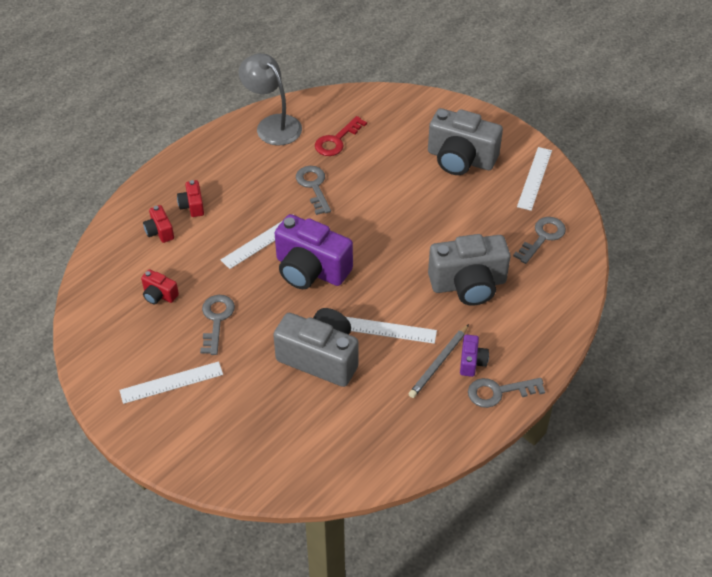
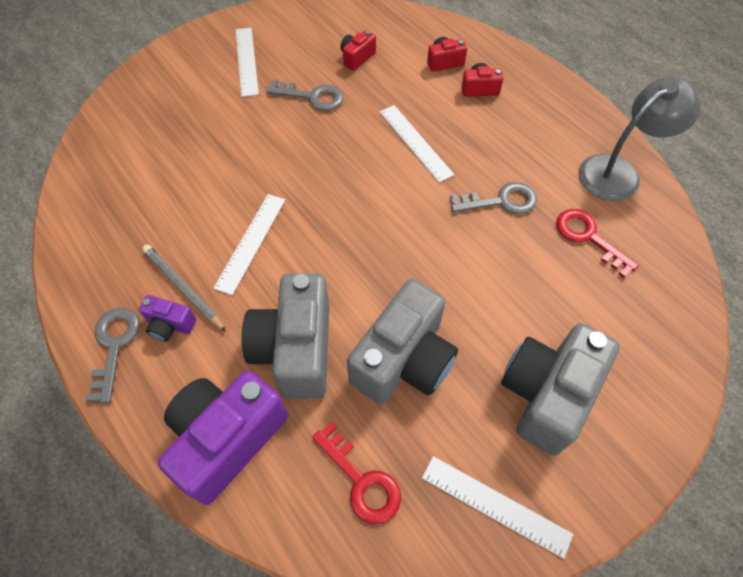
camera: 100 degrees right, 10 degrees up
grey camera [273,308,359,387] -> grey camera moved to [347,279,458,404]
purple camera [275,214,353,289] -> purple camera moved to [158,371,288,505]
grey key [513,217,566,264] -> red key [312,422,401,524]

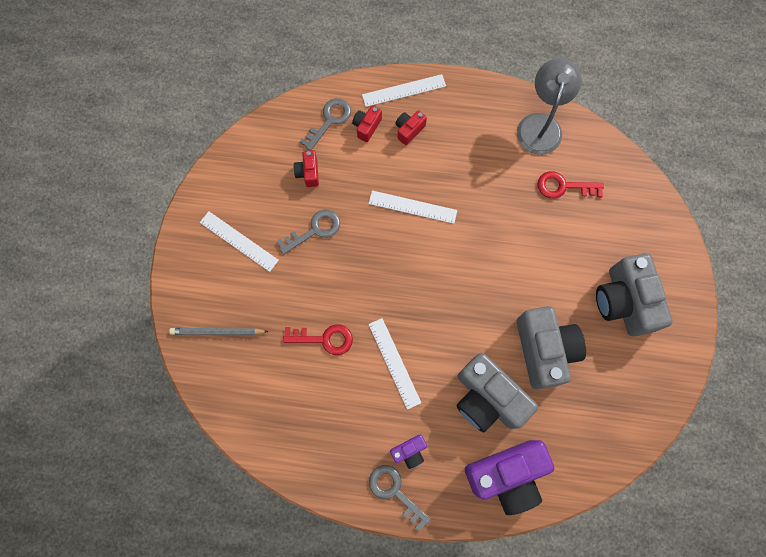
camera: 45 degrees left, 15 degrees up
grey pencil [142,245,226,332] -> grey pencil moved to [169,328,269,335]
purple camera [158,371,288,505] -> purple camera turned 105 degrees counterclockwise [465,440,554,515]
red key [312,422,401,524] -> red key moved to [283,324,353,355]
white ruler [422,456,573,559] -> white ruler moved to [362,74,446,107]
grey key [450,182,537,214] -> grey key moved to [300,98,351,151]

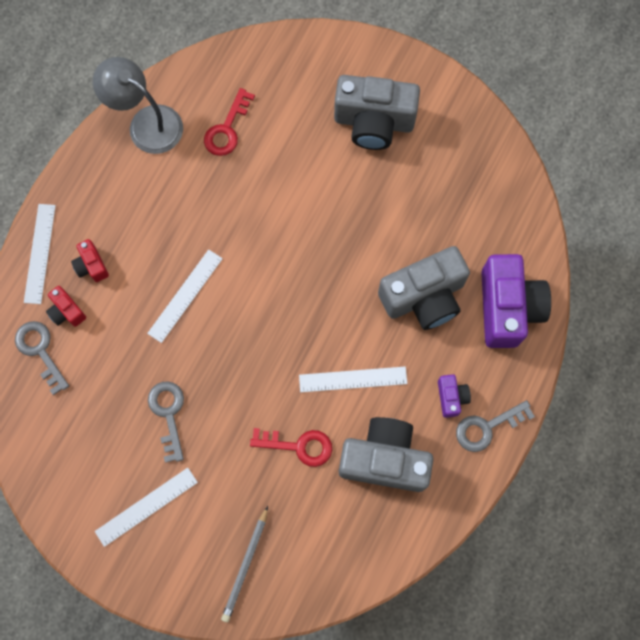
camera: 70 degrees left, 0 degrees up
red key [283,324,353,355] -> red key turned 75 degrees clockwise [250,428,332,467]
red camera [294,150,319,187] -> none
grey camera [517,306,586,390] -> grey camera moved to [339,417,433,492]

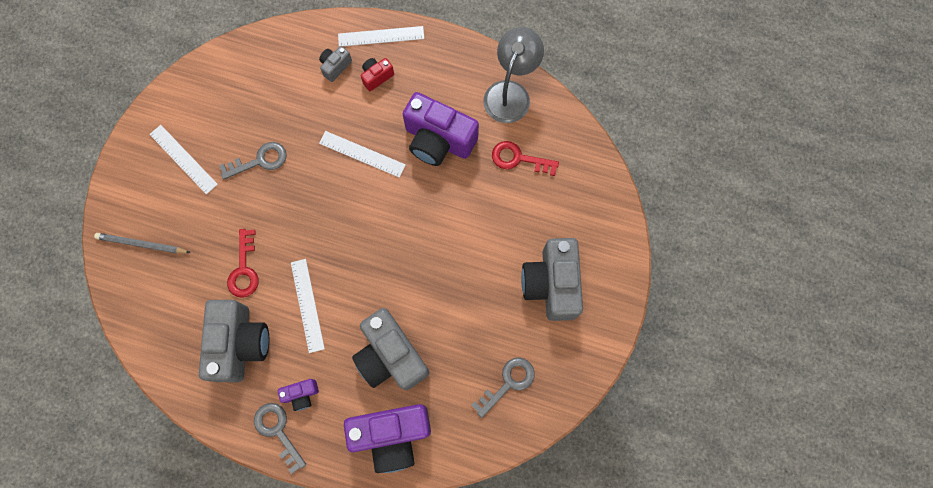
camera: 80 degrees right, 0 degrees up
grey key [15,321,69,395] -> grey key moved to [472,357,535,418]
red camera [46,286,86,327] -> grey camera [319,46,352,82]
none -> purple camera [403,92,479,166]

